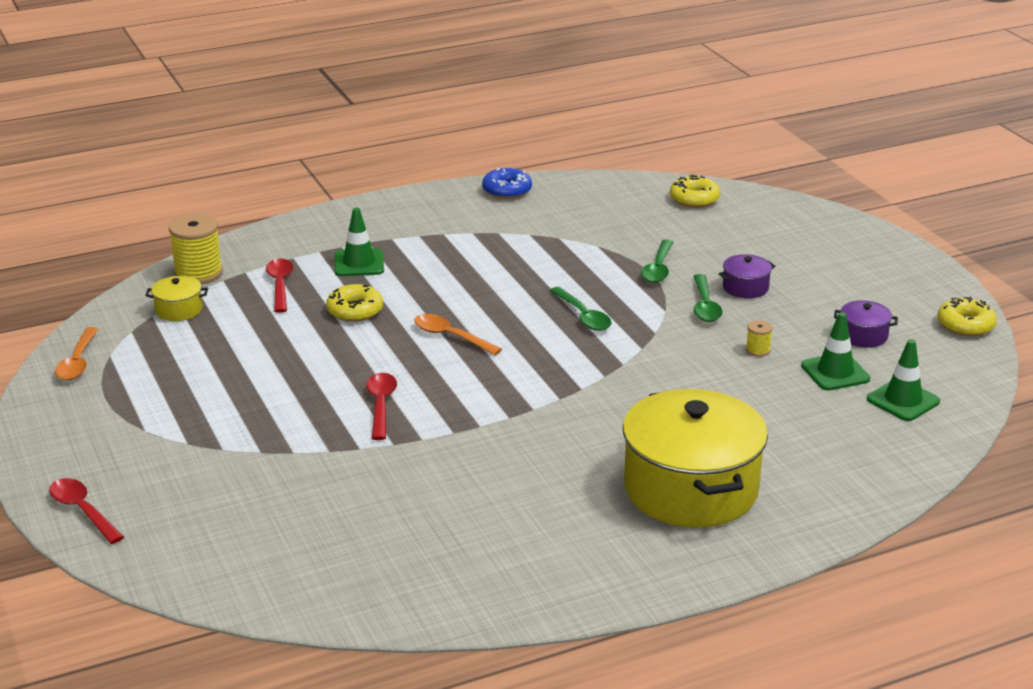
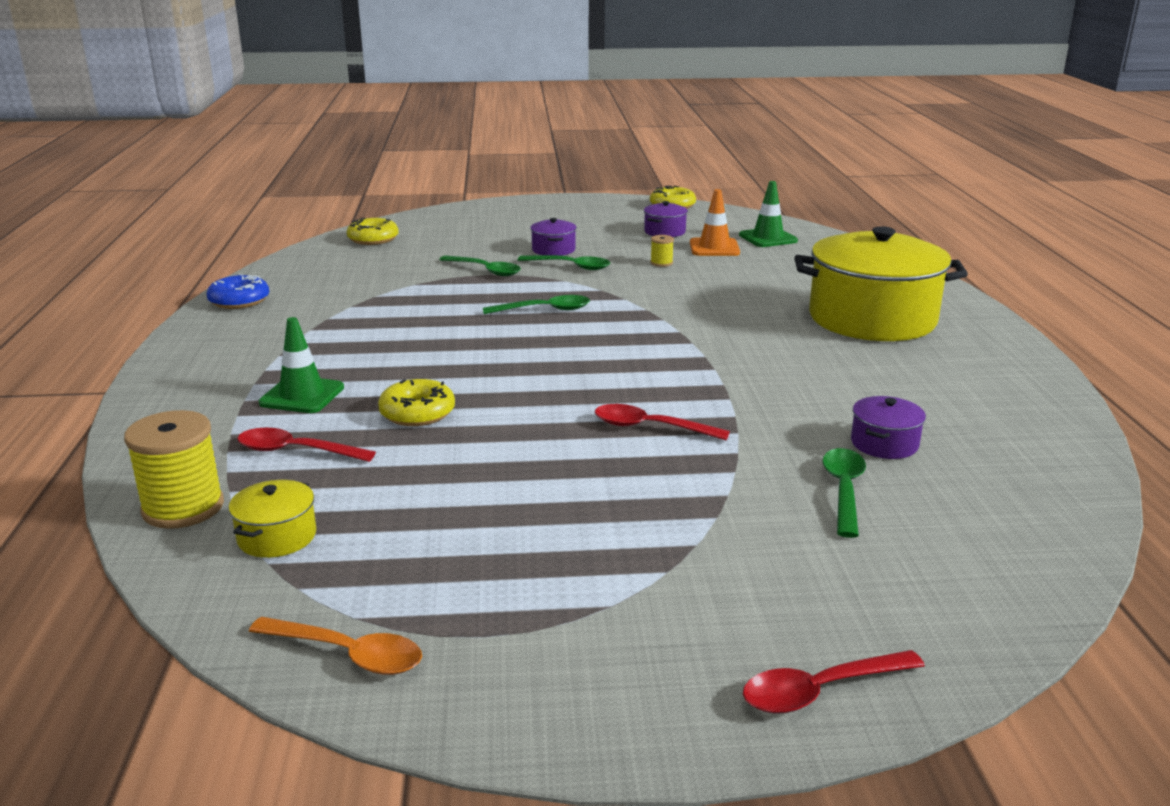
camera: 70 degrees left, 5 degrees down
orange spoon [414,314,502,355] -> none
green traffic cone [801,312,870,390] -> orange traffic cone [690,189,740,256]
none -> green spoon [823,448,866,538]
none -> purple pot [851,396,926,459]

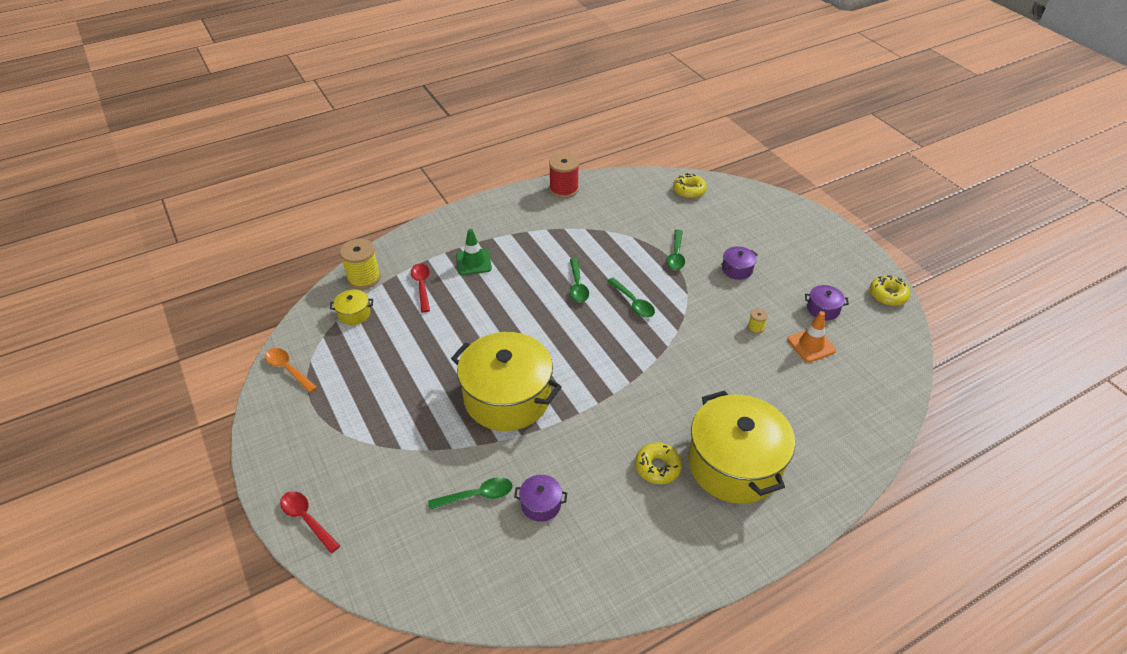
camera: 65 degrees right, 20 degrees up
blue donut [206,274,269,309] -> red spool [549,153,579,198]
orange spoon [249,617,422,675] -> orange spoon turned 135 degrees clockwise [265,348,317,393]
yellow donut [378,379,455,426] -> yellow donut moved to [635,442,682,484]
green spoon [518,255,611,270] -> green spoon moved to [570,258,589,302]
red spoon [595,404,730,440] -> yellow pot [451,332,562,431]
green traffic cone [739,181,798,247] -> none

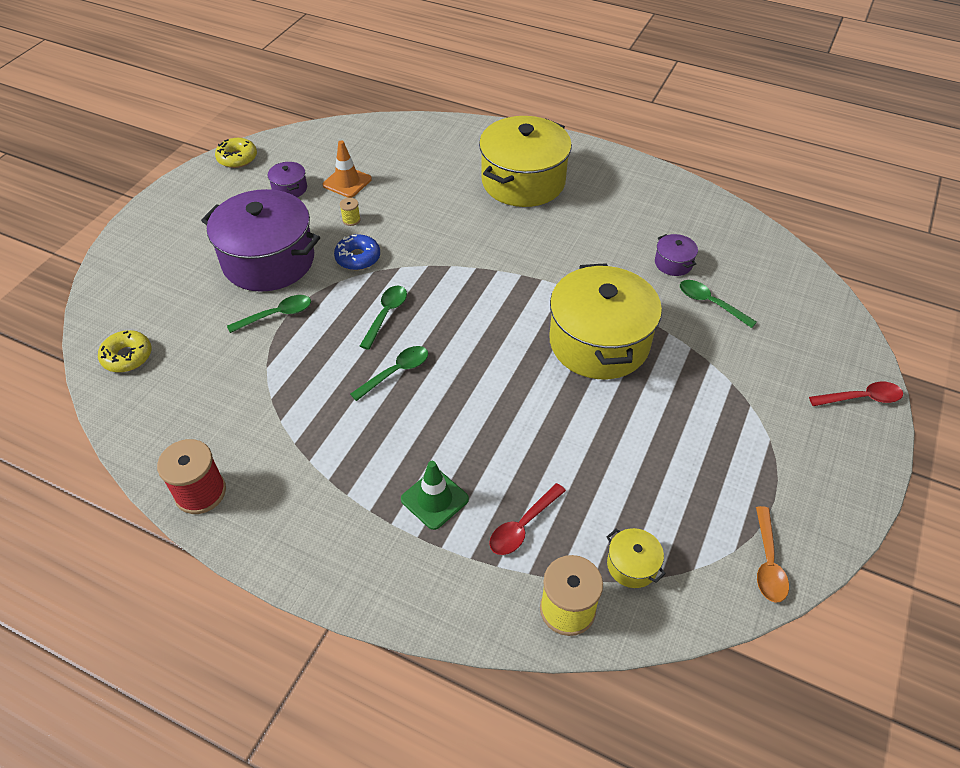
camera: 125 degrees left, 5 degrees up
red spoon [280,491,340,553] -> red spoon turned 105 degrees counterclockwise [809,382,903,406]
yellow donut [635,442,682,484] -> none
purple pot [721,246,757,280] -> purple pot [201,189,320,292], size x2.42
none -> blue donut [334,234,380,270]

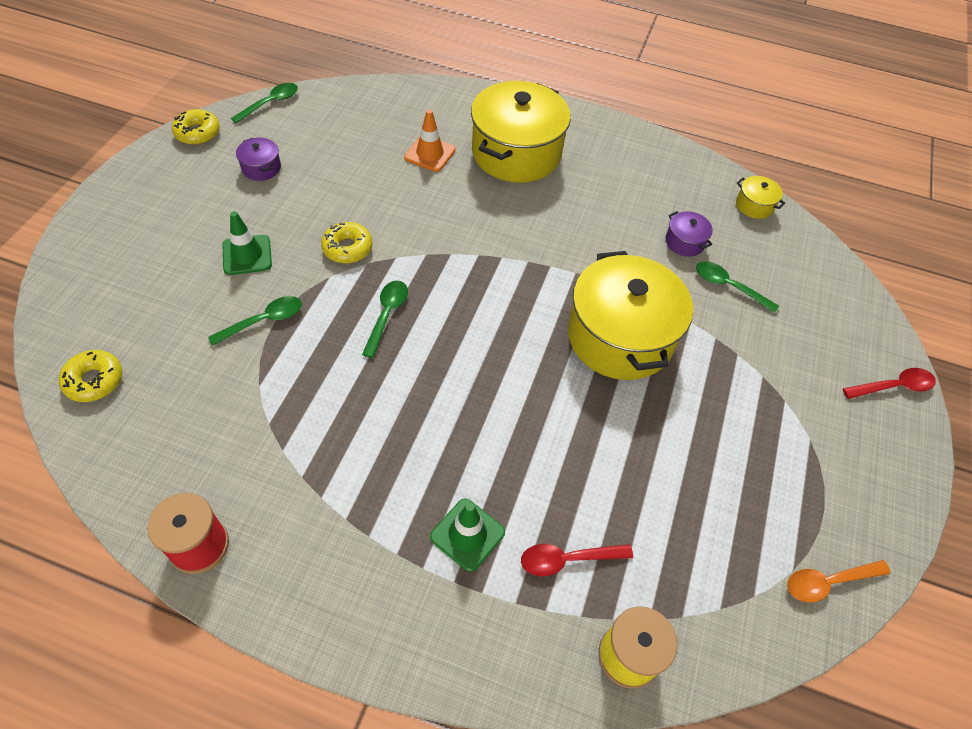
camera: 10 degrees left, 5 degrees up
purple pot [201,189,320,292] -> green traffic cone [222,211,272,275]
orange traffic cone [323,141,372,198] -> orange traffic cone moved to [404,109,456,172]
blue donut [334,234,380,270] -> yellow donut [321,222,373,264]
yellow spool [340,198,361,226] -> none
green spoon [350,346,428,401] -> green spoon moved to [231,83,298,124]
red spoon [489,483,566,555] -> red spoon turned 45 degrees clockwise [521,544,633,576]
yellow pot [607,528,666,588] -> yellow pot moved to [736,176,785,219]
orange spoon [756,506,789,603] -> orange spoon turned 75 degrees clockwise [787,560,891,603]

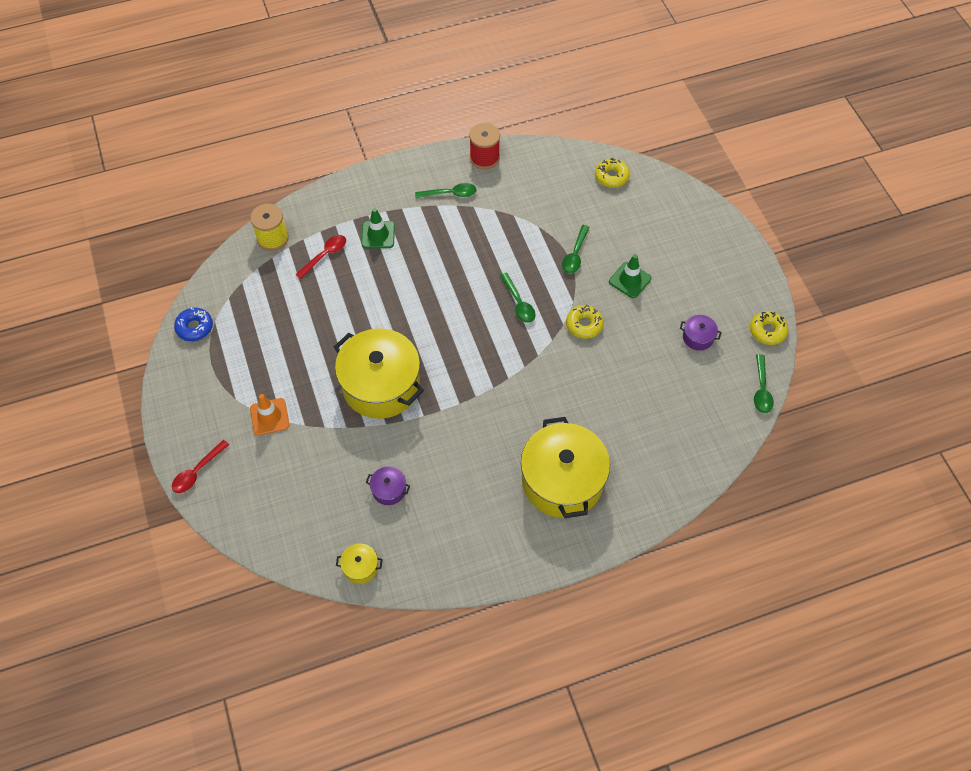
camera: 145 degrees right, 5 degrees up
orange traffic cone [404,109,456,172] -> orange traffic cone moved to [250,394,290,436]
green spoon [696,261,779,313] -> green spoon moved to [415,183,477,198]
orange spoon [787,560,891,603] -> blue donut [174,308,213,341]

